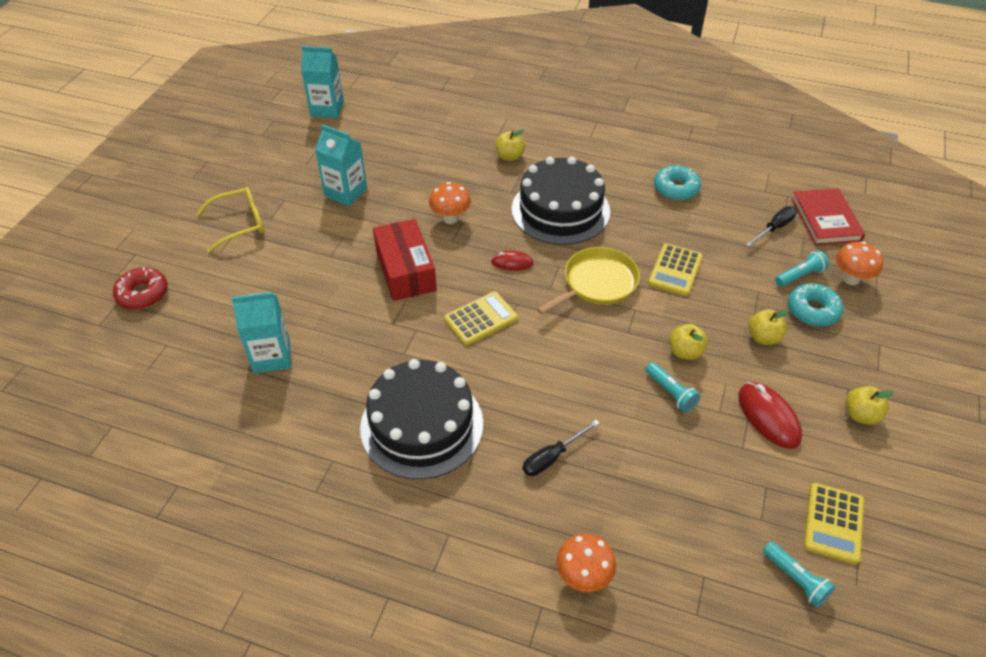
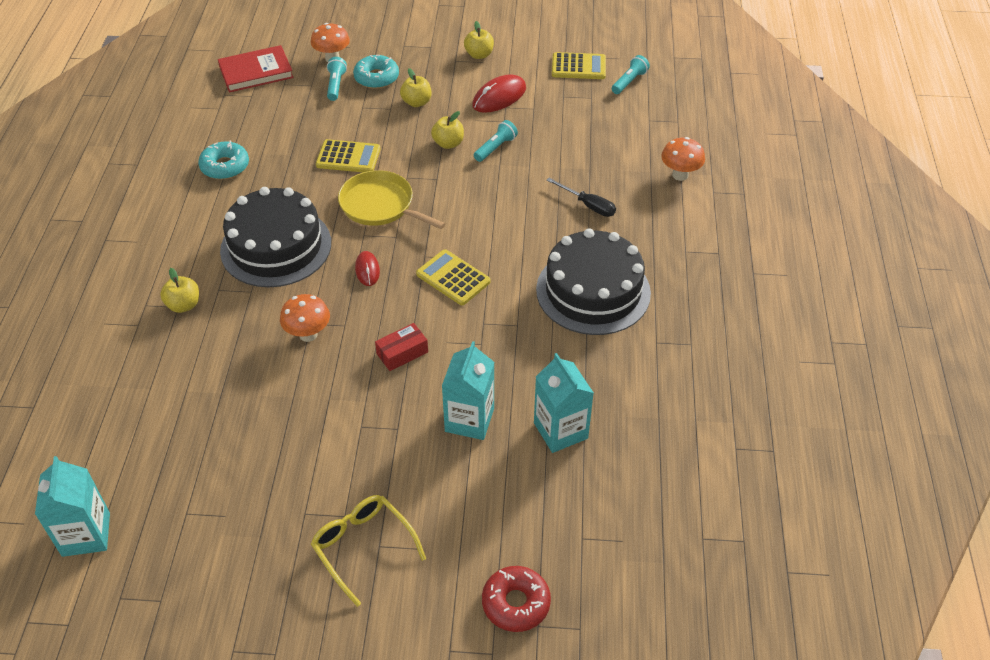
camera: 105 degrees left, 0 degrees up
turquoise carton [315,124,367,206] -> turquoise carton moved to [442,341,494,440]
red box [373,219,437,301] -> red box [375,323,428,371], size x0.54
black screwdriver [746,206,797,247] -> none
turquoise flashlight [775,250,829,287] -> turquoise flashlight turned 45 degrees clockwise [327,57,347,101]

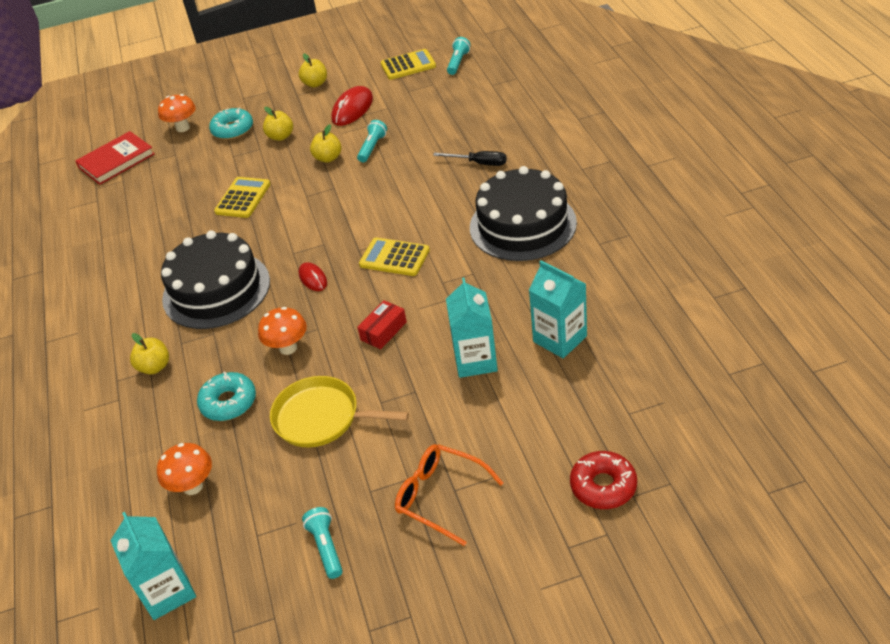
camera: 15 degrees left, 5 degrees down
turquoise donut [198,140,249,180] -> turquoise donut moved to [197,371,256,421]
yellow glasses [311,495,426,607] -> orange glasses [395,444,503,546]
yellow calculator [316,139,380,172] -> yellow calculator turned 60 degrees counterclockwise [214,177,270,218]
turquoise flashlight [327,57,347,101] -> turquoise flashlight moved to [302,507,343,579]
yellow pan [338,170,445,229] -> yellow pan moved to [270,376,409,447]
orange mushroom [661,137,705,181] -> orange mushroom moved to [157,443,212,495]

